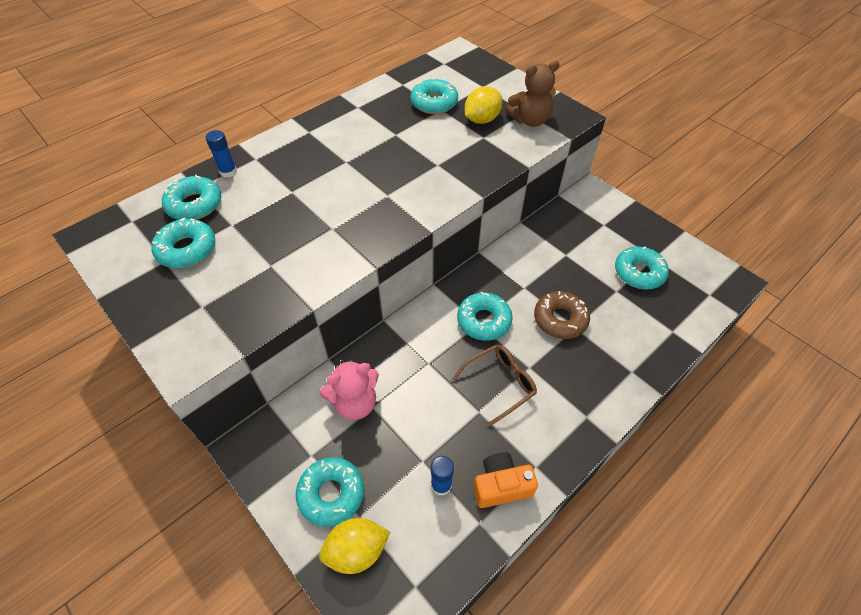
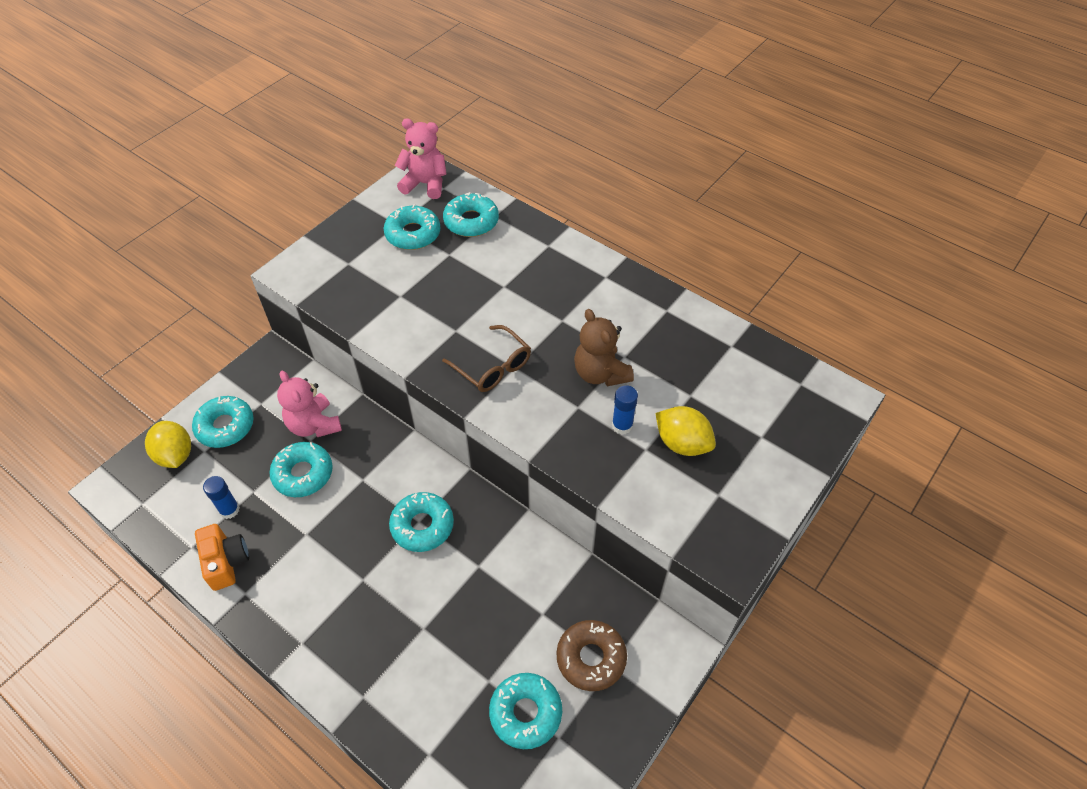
camera: 80 degrees right, 0 degrees up
blue glue stick [206,130,237,178] -> blue glue stick moved to [612,385,638,435]
turquoise donut [410,78,458,114] -> turquoise donut moved to [269,442,333,497]
brown glasses [453,344,537,427] -> brown glasses moved to [442,325,531,392]
brown teddy bear [505,60,560,127] -> brown teddy bear moved to [574,309,634,387]
brown donut [534,291,590,339] -> brown donut moved to [557,620,627,691]
none -> pink teddy bear [394,119,447,199]

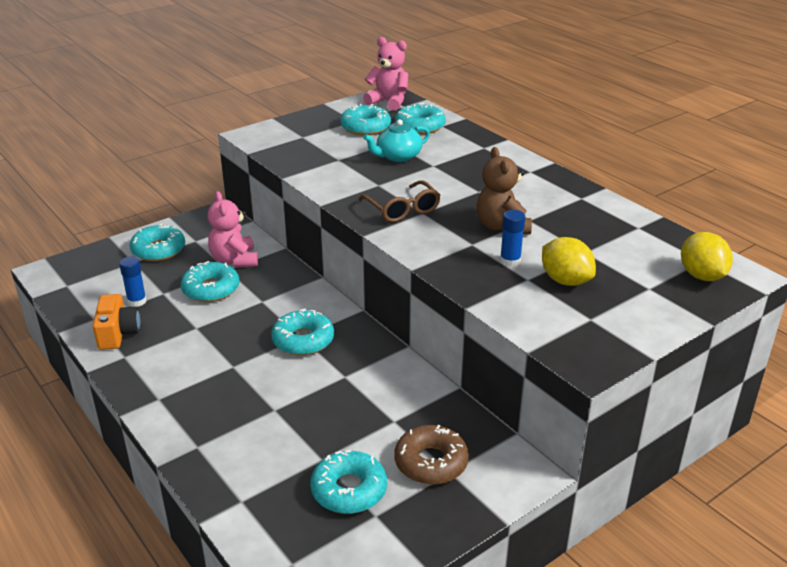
camera: 15 degrees right, 20 degrees down
yellow lemon [145,421,191,468] -> yellow lemon moved to [681,232,733,281]
none -> turquoise teapot [363,119,430,162]

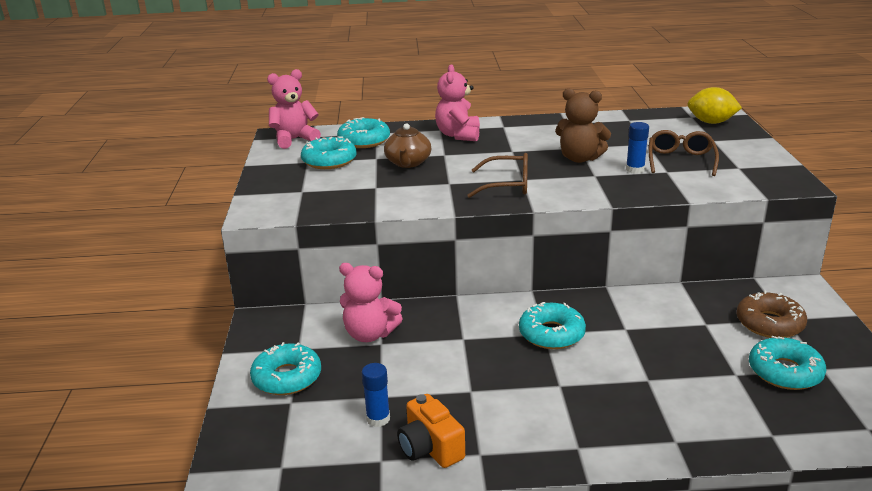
camera: 55 degrees left, 5 degrees down
orange camera [92,294,140,350] -> orange camera turned 150 degrees counterclockwise [397,394,465,468]
turquoise donut [181,261,240,302] -> none
turquoise teapot [363,119,430,162] -> brown teapot [384,123,431,168]
yellow lemon [542,237,596,286] -> brown glasses [649,130,719,176]
none -> pink teddy bear [435,64,480,141]

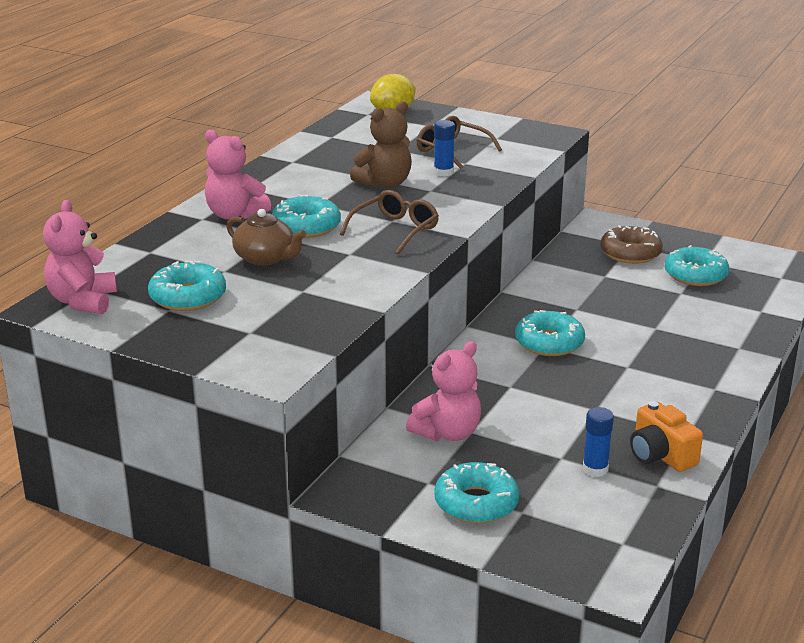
camera: 60 degrees left, 0 degrees up
turquoise donut [337,117,390,148] -> turquoise donut moved to [272,195,341,238]
orange camera [397,394,465,468] -> orange camera turned 60 degrees clockwise [630,401,703,472]

